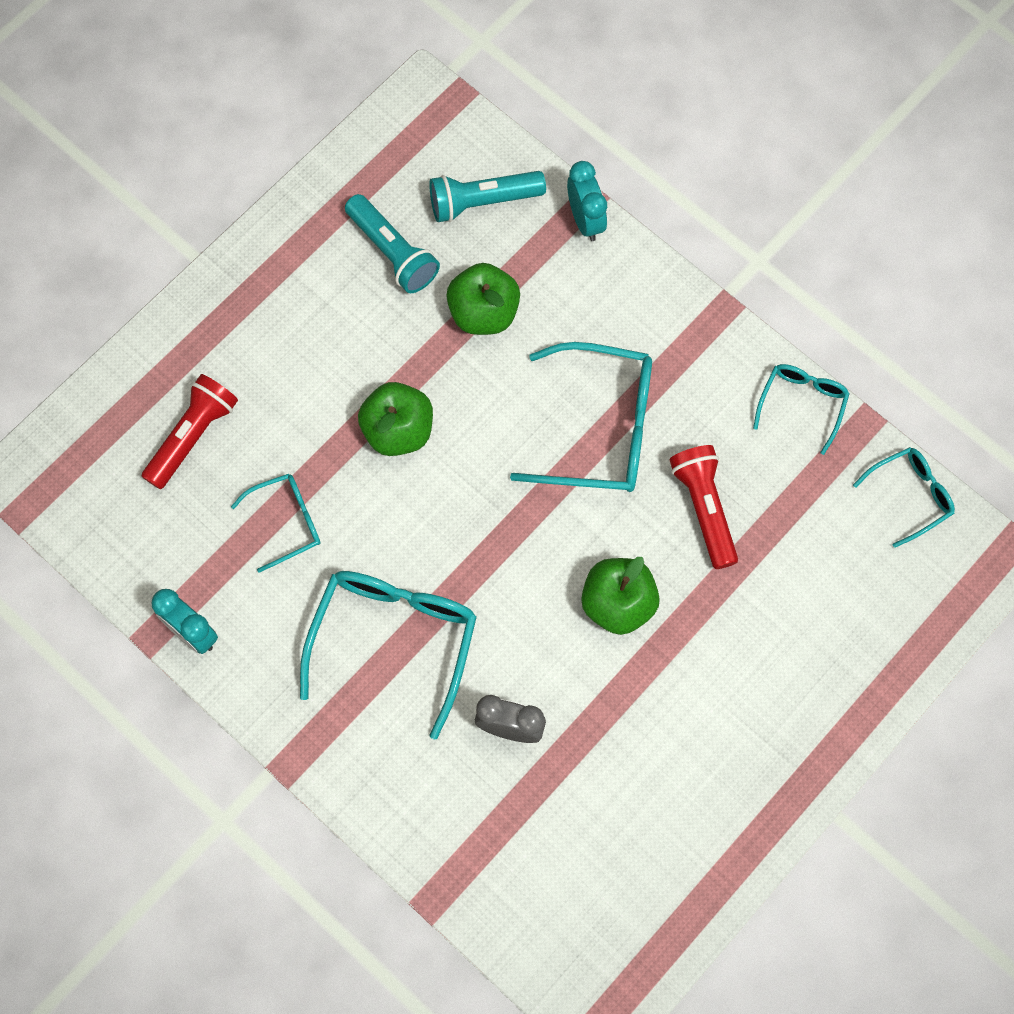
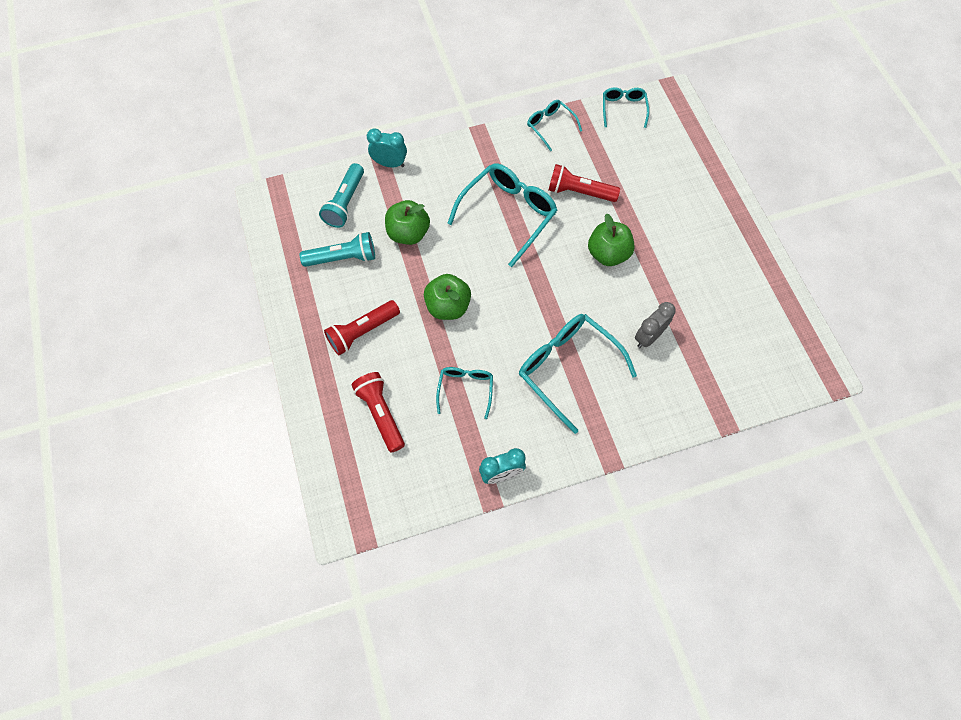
camera: 60 degrees left, 5 degrees down
none -> red flashlight [324,300,400,355]

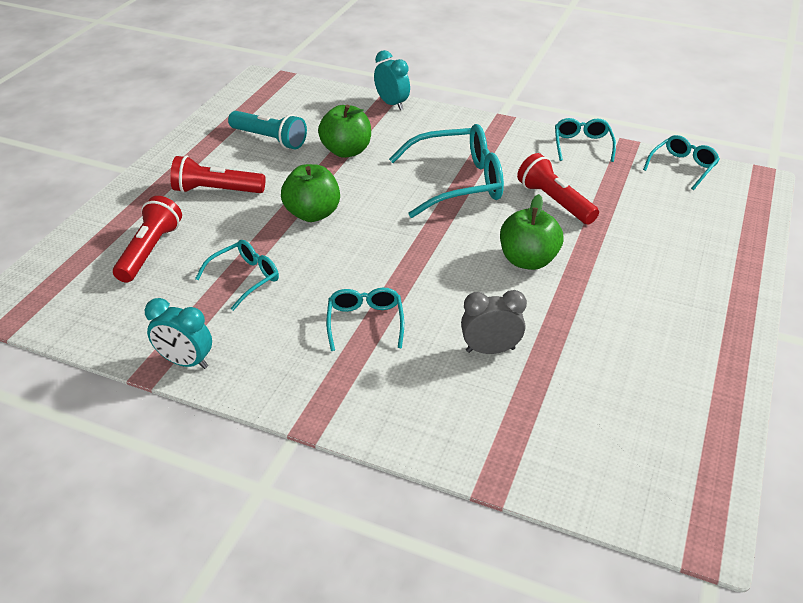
camera: 40 degrees right, 25 degrees down
turquoise flashlight [319,163,364,228] -> none
turquoise glasses [519,314,637,434] -> turquoise glasses [326,288,404,351], size x0.55

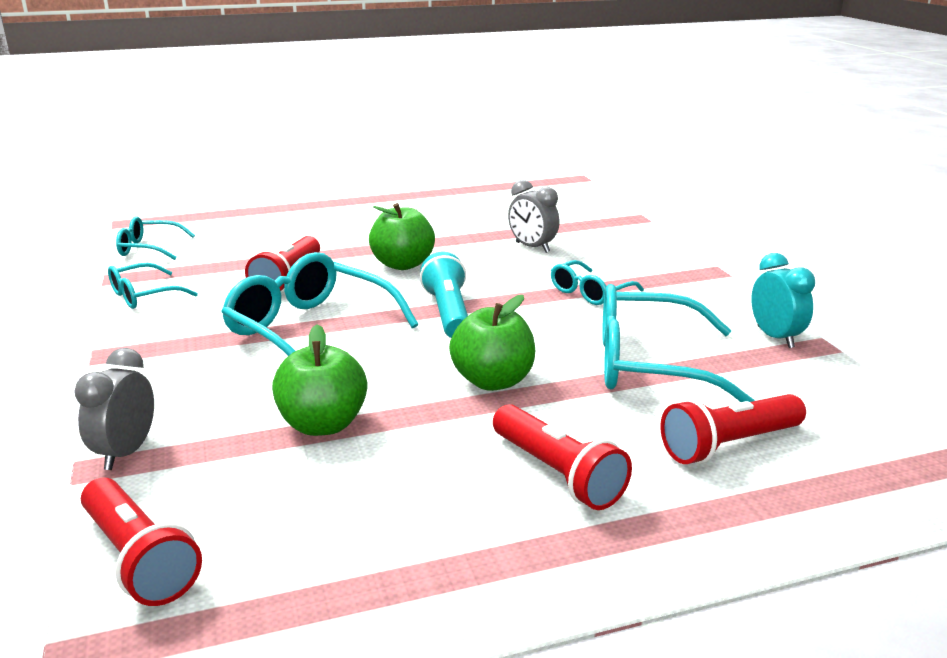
camera: 130 degrees left, 15 degrees down
turquoise glasses [195,240,279,311] -> turquoise glasses [602,284,755,402], size x1.83
turquoise flashlight [228,111,307,149] -> turquoise flashlight moved to [420,251,468,338]
turquoise clock [374,50,410,110] -> grey clock [74,348,154,470]
none -> red flashlight [81,477,202,606]

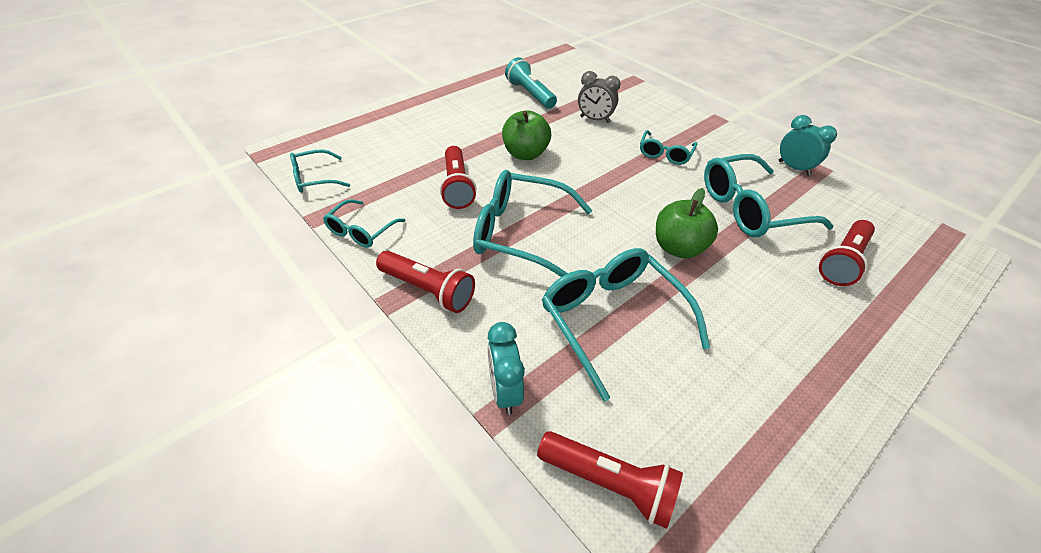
camera: 25 degrees left, 20 degrees up
grey clock [74,348,154,470] -> turquoise clock [488,322,525,415]
green apple [272,324,367,436] -> turquoise glasses [542,248,710,401]
turquoise flashlight [420,251,468,338] -> turquoise flashlight moved to [505,57,557,109]
red flashlight [493,404,632,510] -> red flashlight moved to [376,251,475,313]

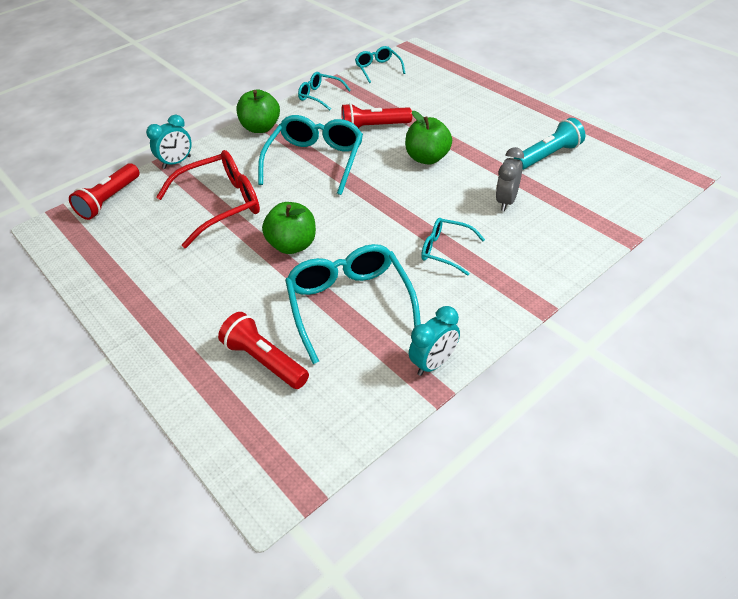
camera: 95 degrees right, 0 degrees up
red flashlight [376,251,475,313] -> green apple [236,89,280,133]
turquoise clock [488,322,525,415] -> turquoise clock turned 150 degrees clockwise [146,115,192,169]
turquoise glasses [542,248,710,401] -> red glasses [156,150,260,248]

